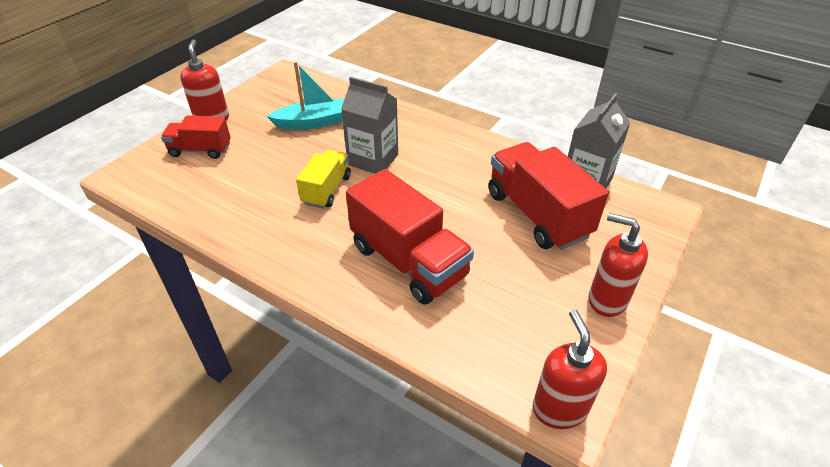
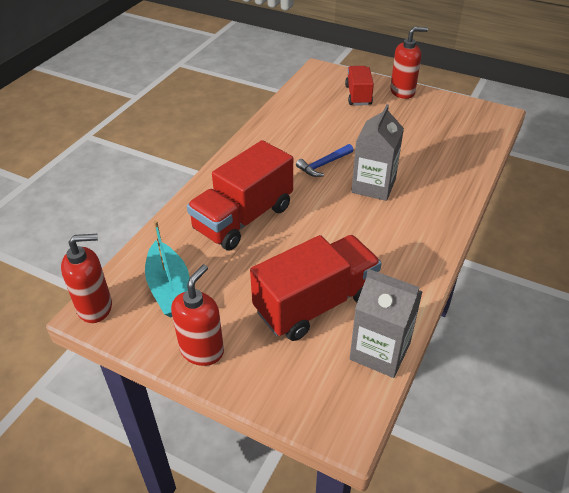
camera: 85 degrees right, 0 degrees up
turquoise boat [267,61,345,130] -> turquoise boat moved to [145,221,190,318]
yellow truck [296,149,351,208] -> blue hammer [296,144,354,177]

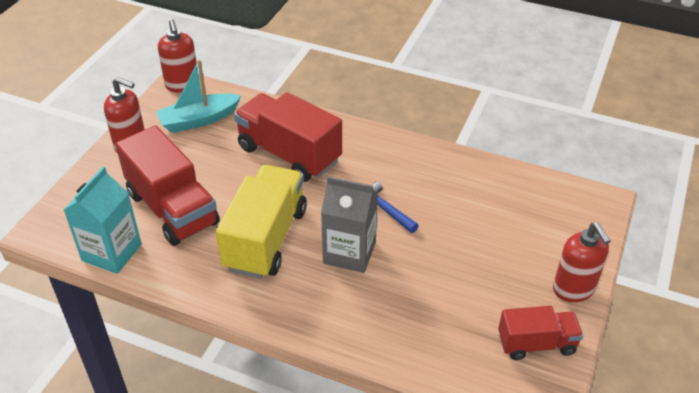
camera: 85 degrees right, 0 degrees up
red truck [345,66,374,106] -> red truck moved to [498,306,583,360]
grey carton [350,269,423,378] -> turquoise carton [64,167,142,274]
none -> yellow truck [216,165,307,279]

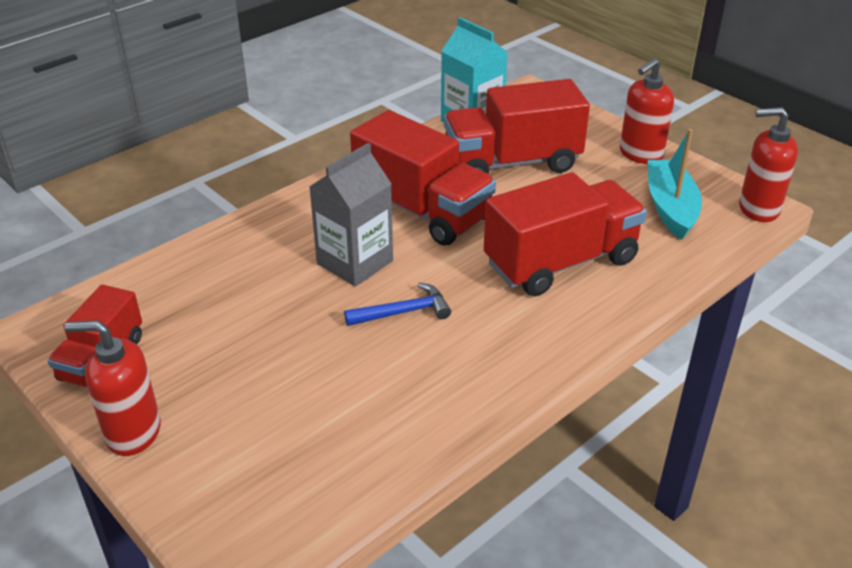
camera: 115 degrees right, 5 degrees down
yellow truck [216,165,307,279] -> red truck [350,110,496,246]

